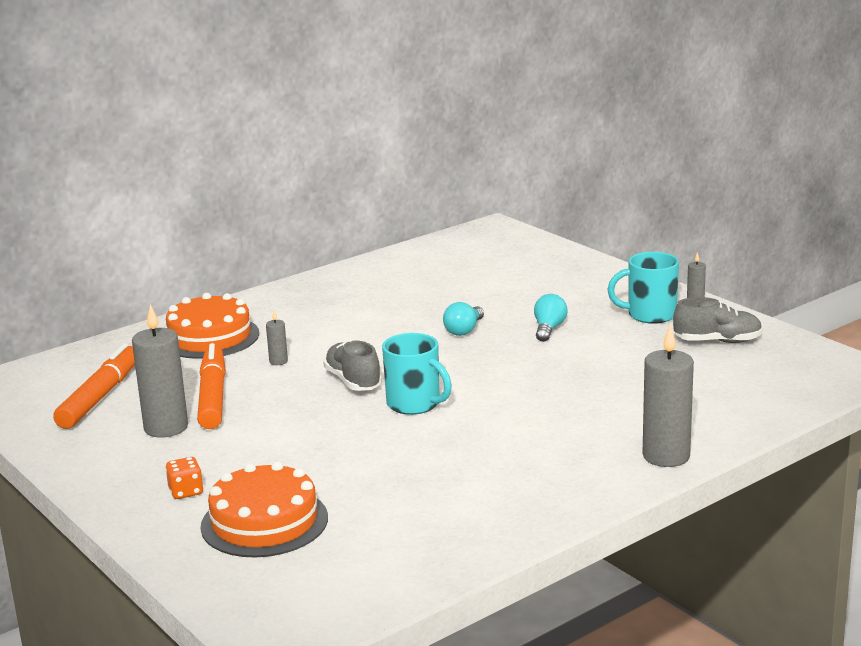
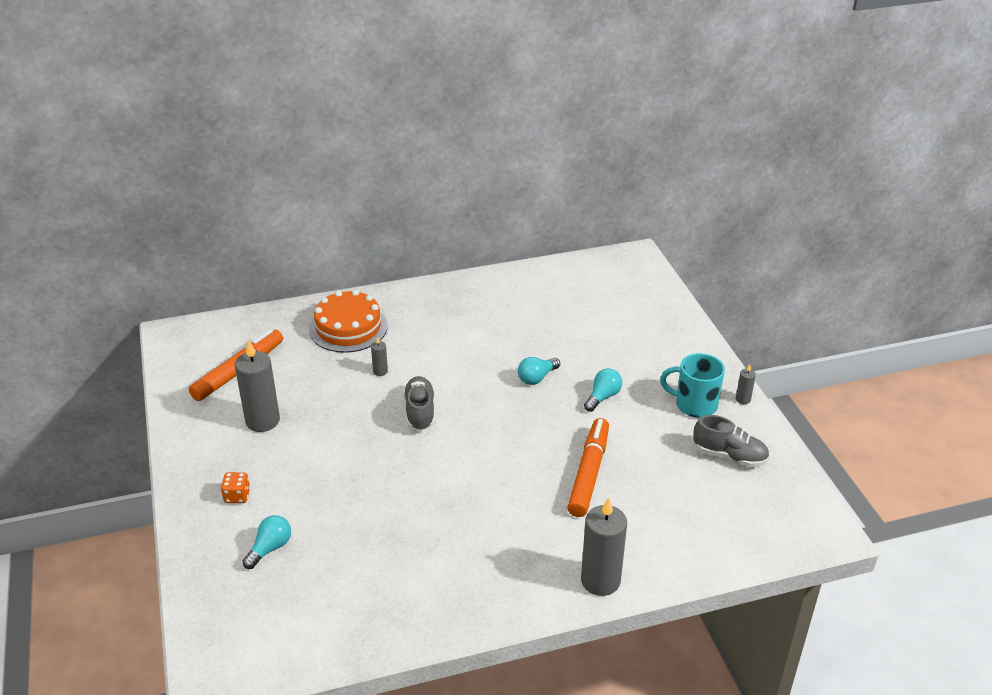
camera: 20 degrees right, 15 degrees up
orange marker [197,343,226,429] -> orange marker moved to [567,418,609,517]
orange cake [201,461,328,557] -> turquoise light bulb [242,515,291,569]
turquoise mug [382,333,452,415] -> none

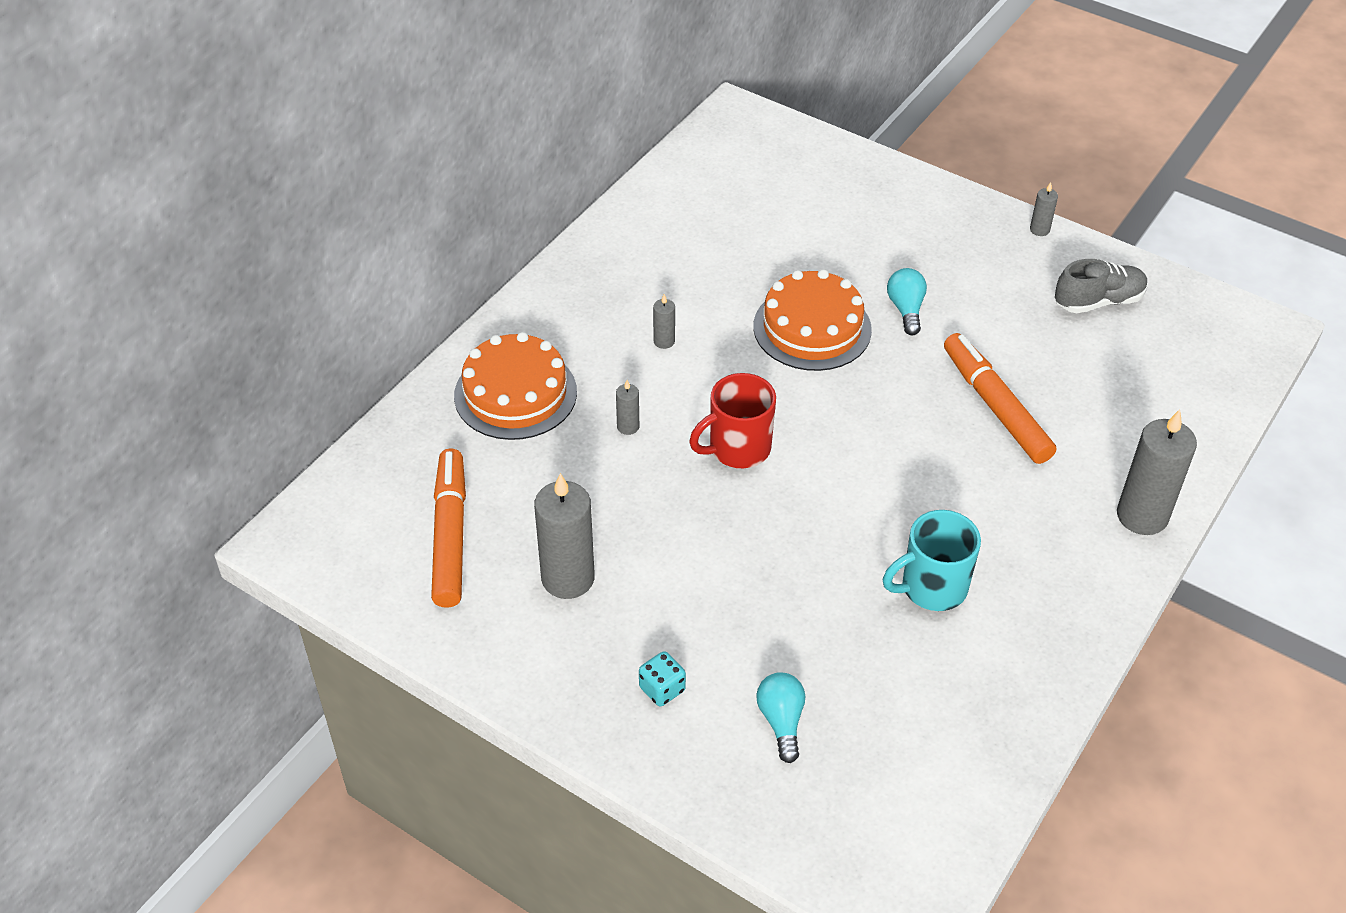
camera: 40 degrees left, 10 degrees up
orange dice [221,472,250,503] -> turquoise dice [639,651,686,706]
grey shoe [403,376,435,431] -> red mug [689,373,776,468]
turquoise light bulb [518,357,560,385] -> orange cake [753,269,872,371]
turquoise mug [660,353,725,418] -> turquoise mug moved to [883,510,981,611]
none -> grey candle [653,294,675,349]

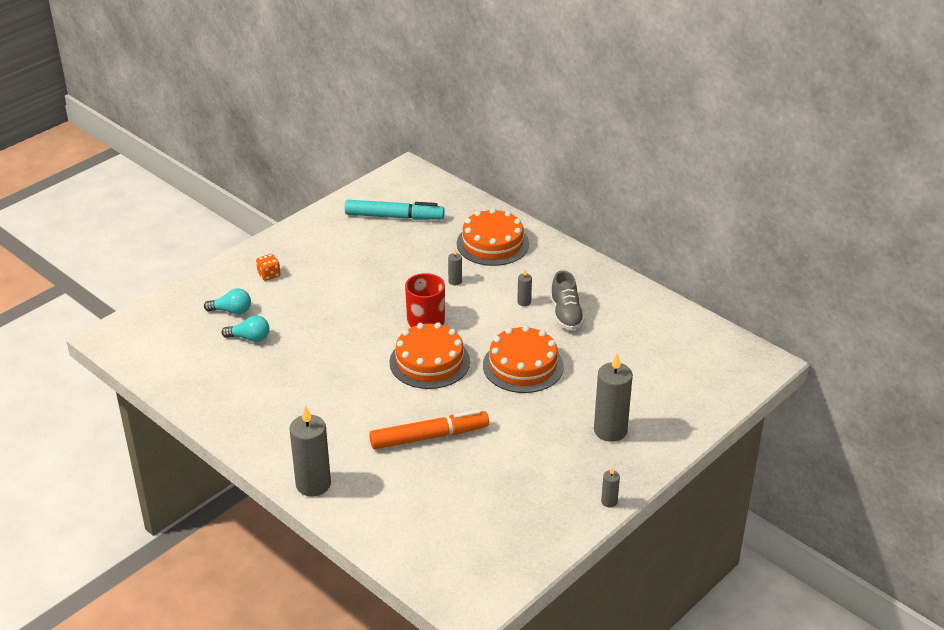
camera: 100 degrees right, 10 degrees down
orange marker [431,448,466,608] -> turquoise marker [345,200,445,220]
grey candle [534,473,595,599] -> grey candle moved to [594,353,633,442]
turquoise dice [639,651,686,706] -> orange dice [256,254,280,281]
turquoise mug [883,510,981,611] -> none
turquoise light bulb [887,268,927,336] -> turquoise light bulb moved to [222,315,269,342]
grey shoe [1055,259,1148,313] -> grey shoe moved to [550,271,585,330]
none -> orange cake [389,322,470,389]

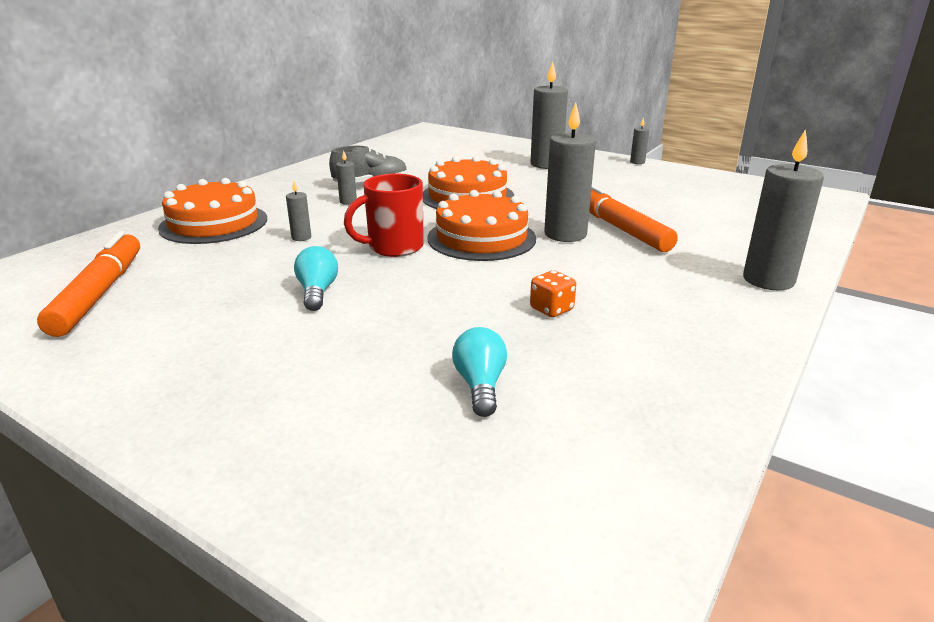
camera: 100 degrees left, 10 degrees down
turquoise light bulb [204,288,251,315] -> turquoise light bulb moved to [294,246,338,311]
orange dice [256,254,280,281] -> orange dice moved to [530,270,576,317]
turquoise marker [345,200,445,220] -> orange marker [37,231,140,337]
none -> grey candle [544,102,596,242]

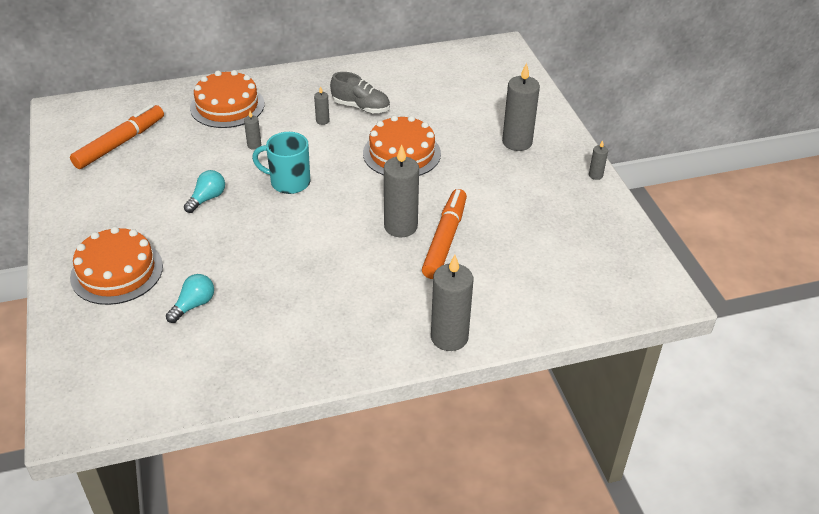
camera: 40 degrees right, 15 degrees up
red mug [344,173,424,257] -> turquoise mug [252,132,310,194]
orange cake [428,190,536,261] -> orange cake moved to [70,227,163,305]
orange dice [530,270,576,317] -> none

